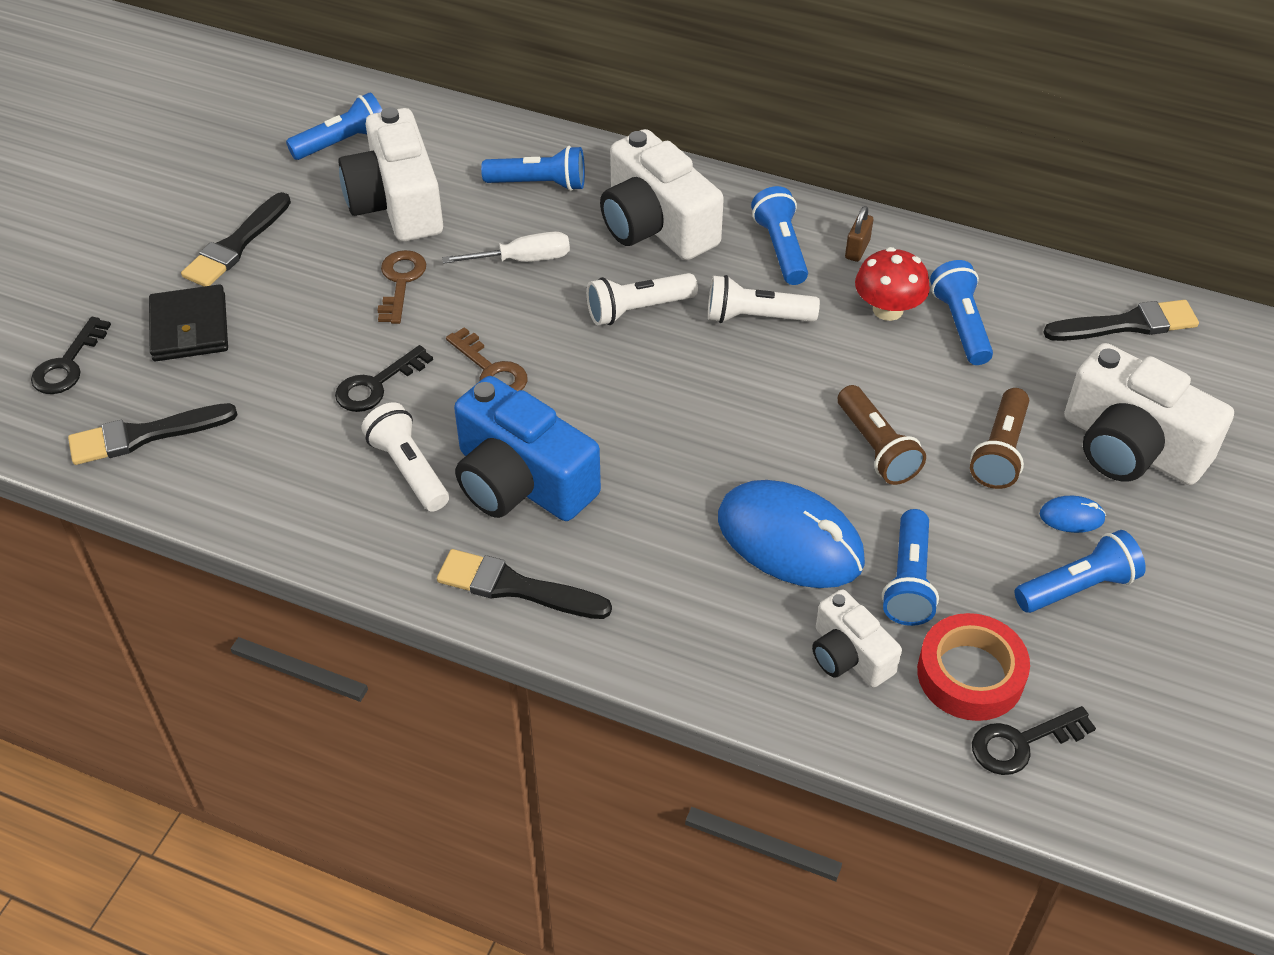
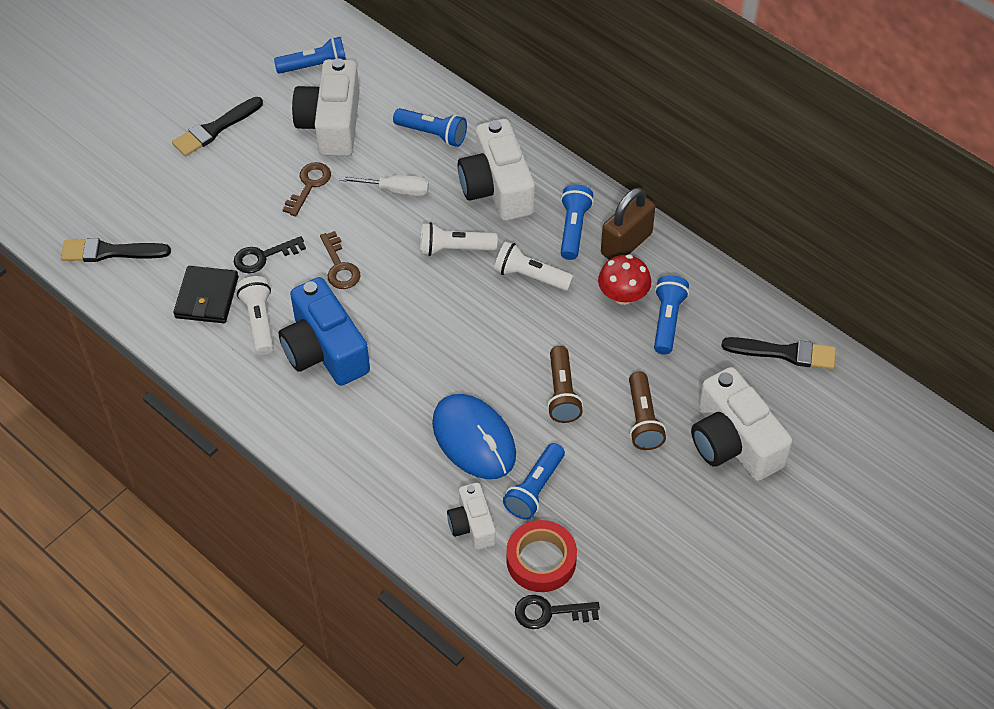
camera: 20 degrees right, 5 degrees up
black key [31,317,111,394] -> none
black wallet [149,284,228,361] -> black wallet moved to [173,266,239,323]
black brush [437,549,612,619] -> none
brown padlock [845,206,873,262] -> brown padlock [601,187,655,259], size x2.07
brown flashlight [970,388,1029,489] -> brown flashlight turned 45 degrees counterclockwise [629,372,666,450]
blue flashlight [1015,530,1146,613] -> none
blue mouse [1040,496,1106,533] -> none

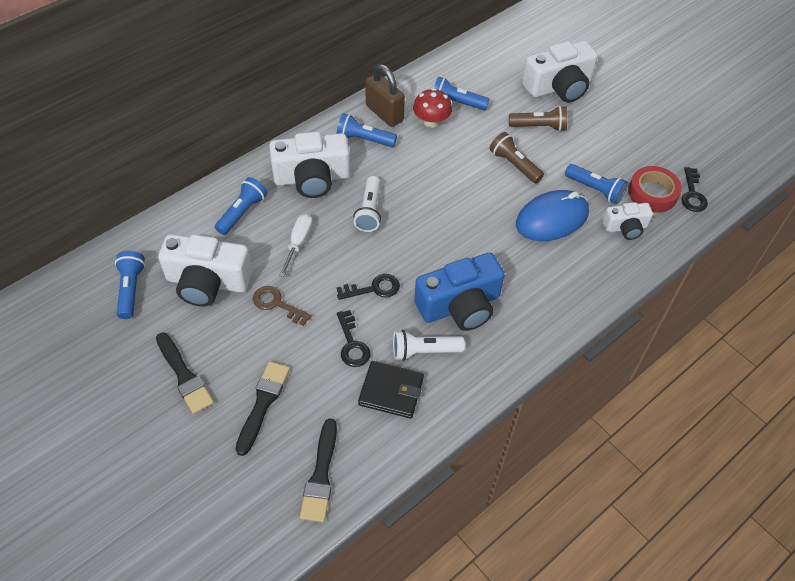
camera: 85 degrees left, 0 degrees up
brown key [320,231,360,289] -> black key [337,274,400,300]
white flashlight [494,241,574,291] -> none
brown flashlight [547,346,583,423] -> brown flashlight turned 135 degrees counterclockwise [489,132,544,183]
black brush [721,337,836,369] -> black brush moved to [235,361,290,456]

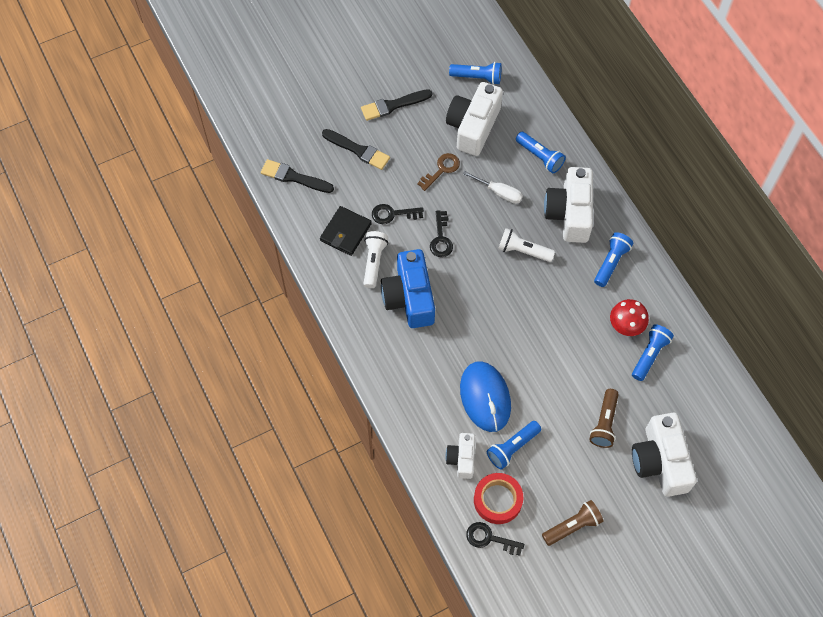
camera: 105 degrees right, 10 degrees up
brown padlock [365,64,405,127] -> none
brown flashlight [489,132,544,183] -> brown flashlight moved to [542,500,604,546]

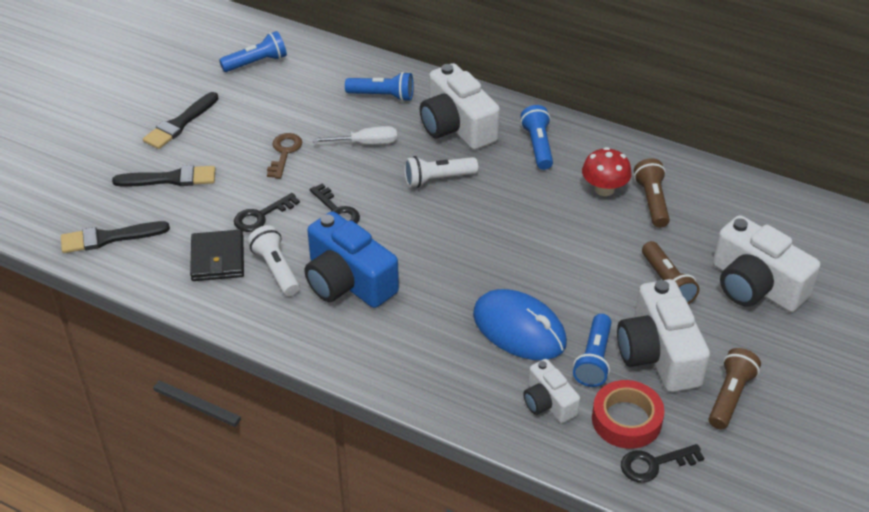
camera: 35 degrees left, 20 degrees down
white camera [446,82,503,156] -> white camera moved to [617,279,710,392]
blue flashlight [632,324,674,381] -> brown flashlight [634,158,670,228]

